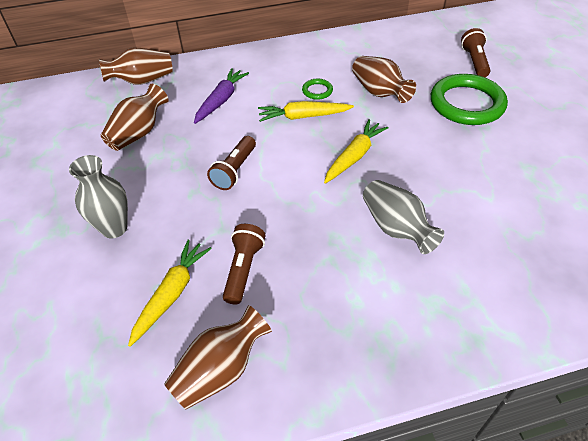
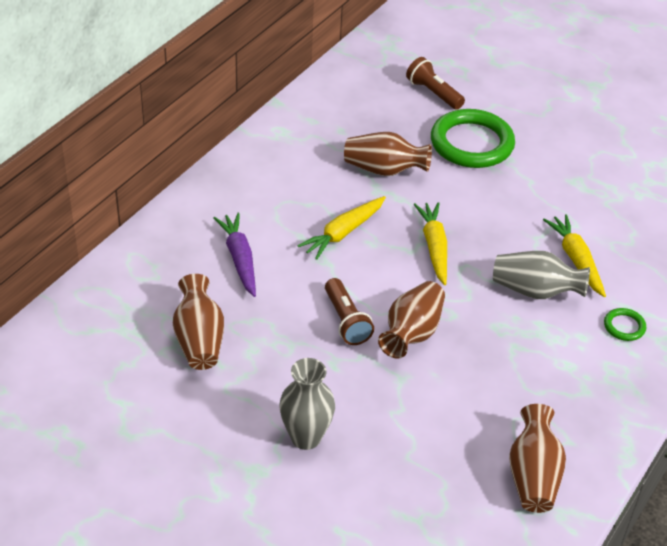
camera: 45 degrees left, 5 degrees down
brown vase [99,48,173,85] -> brown vase moved to [378,281,445,358]
yellow carrot [128,239,212,347] -> yellow carrot moved to [543,214,606,297]
brown flashlight [223,224,265,305] -> none
green ring [302,79,333,100] -> green ring moved to [604,308,646,341]

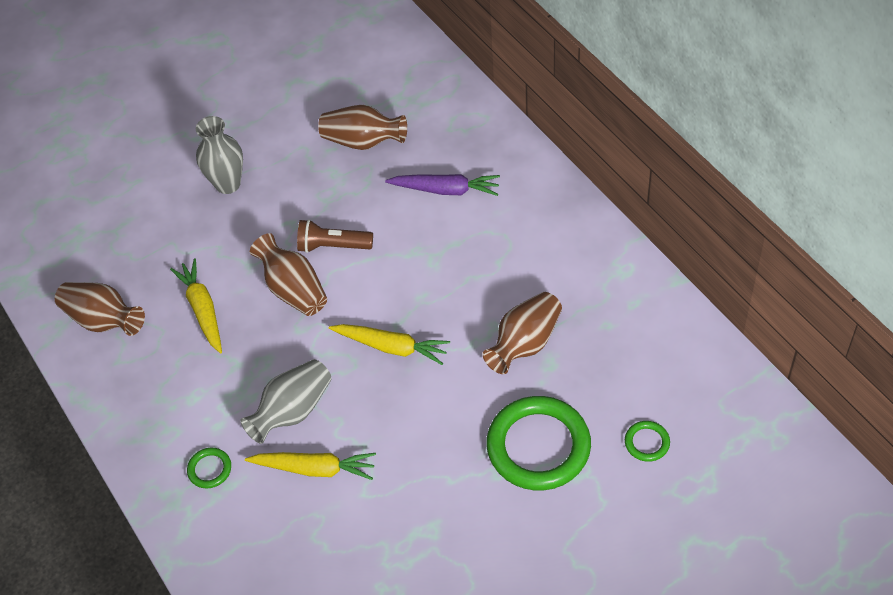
camera: 120 degrees right, 10 degrees up
yellow carrot [297,196,386,260] -> yellow carrot moved to [170,258,222,353]
brown flashlight [406,57,465,110] -> green ring [625,421,670,462]

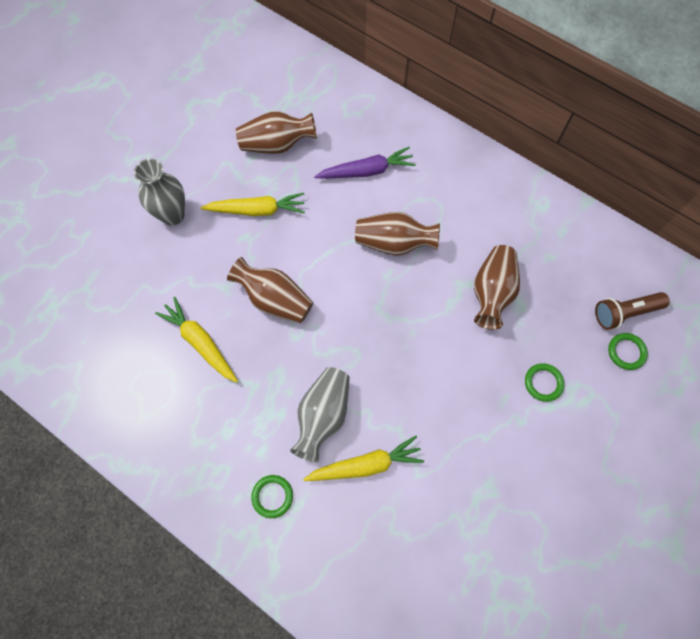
camera: 25 degrees left, 15 degrees up
brown vase [55,282,145,336] -> brown vase moved to [355,212,440,256]
brown flashlight [297,219,373,253] -> brown flashlight moved to [595,292,670,330]
yellow carrot [329,324,450,365] -> yellow carrot moved to [200,193,305,216]
green ring [486,396,591,490] -> green ring [525,363,564,402], size x0.43

